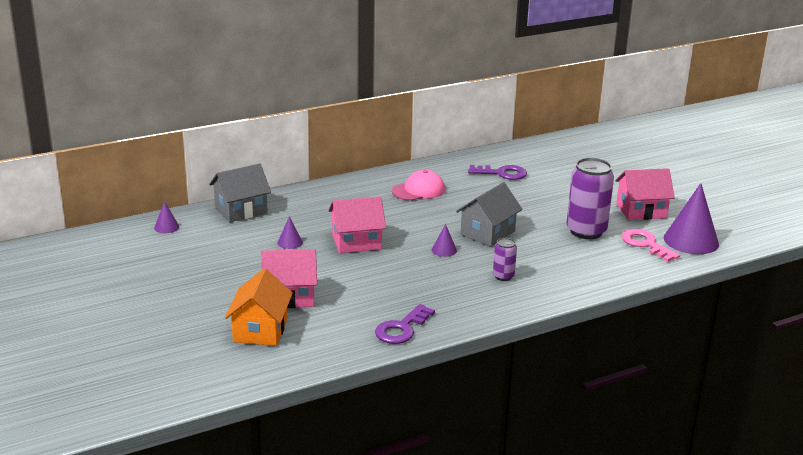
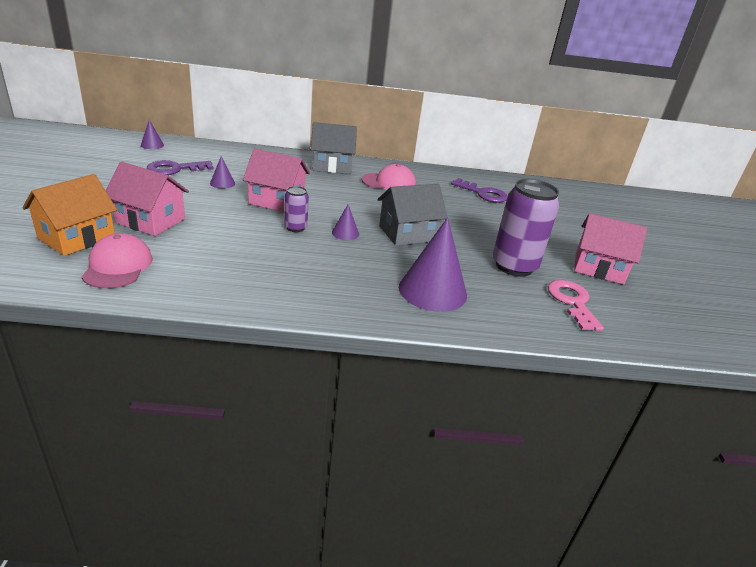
camera: 25 degrees right, 5 degrees up
grey house [209,164,271,222] -> grey house moved to [311,122,357,174]
purple key [375,304,435,344] -> purple key moved to [147,160,214,175]
purple can [493,238,517,281] -> purple can moved to [284,186,309,232]
purple cone [664,183,719,254] -> purple cone moved to [399,217,467,312]
none -> pink cap [82,233,153,289]

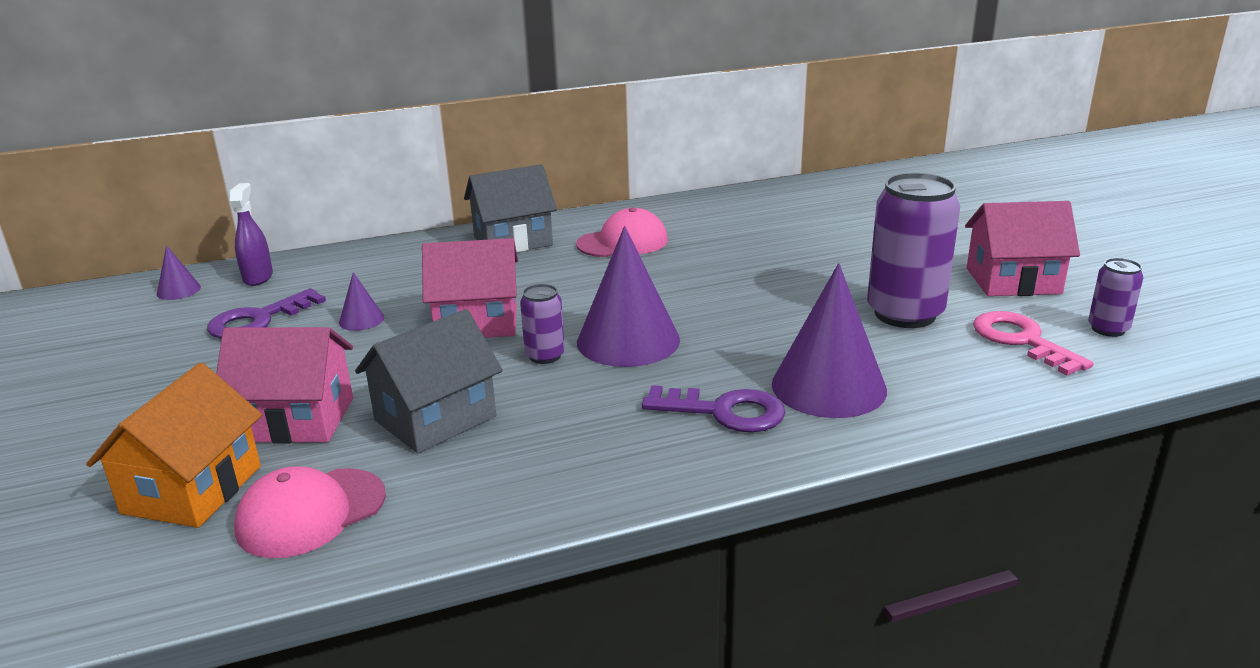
camera: 15 degrees left, 5 degrees down
pink cap [82,233,153,289] -> pink cap turned 105 degrees counterclockwise [234,467,386,558]
purple cone [332,205,359,240] -> purple cone [577,226,680,367], size x2.20
grey house [378,184,447,246] -> grey house moved to [355,309,503,453]
purple key [451,178,508,203] -> purple key moved to [642,385,786,432]
none -> purple spray bottle [230,183,273,286]
none -> purple can [1088,258,1143,337]

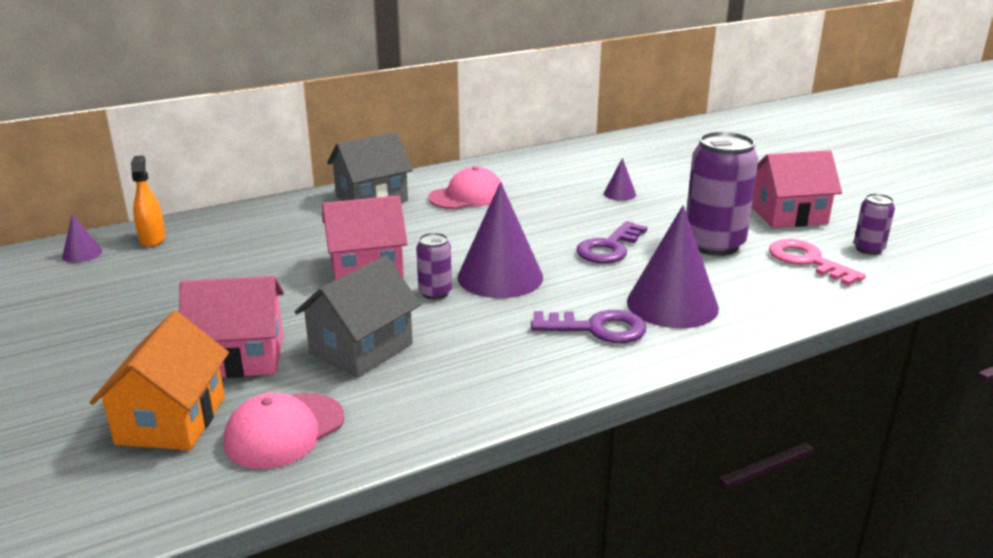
camera: 10 degrees left, 0 degrees up
purple key [207,288,326,339] -> purple key moved to [576,221,647,263]
purple spray bottle [230,183,273,286] -> orange spray bottle [131,155,165,247]
purple cone [339,272,384,331] -> purple cone moved to [604,158,636,201]

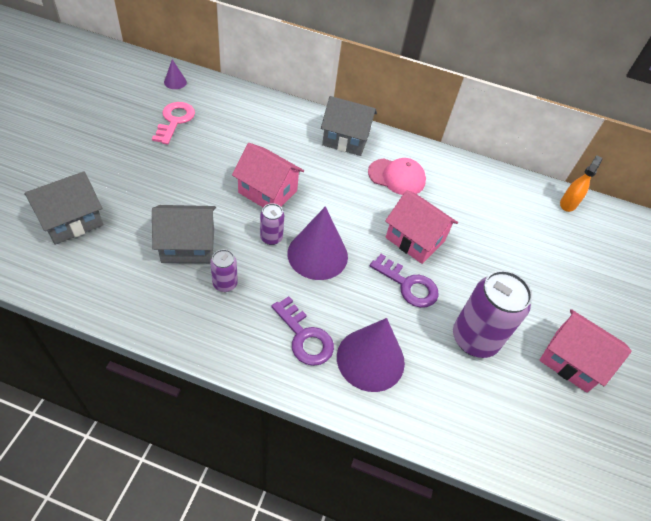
camera: 40 degrees right, 25 degrees up
orange house [89,311,229,450] -> grey house [24,171,104,245]
orange spray bottle [131,155,165,247] -> orange spray bottle moved to [560,155,602,212]
pink house [179,276,284,378] -> pink house moved to [385,190,458,264]
pink cap [224,393,344,469] -> none
purple key [576,221,647,263] -> purple key turned 135 degrees counterclockwise [370,254,439,308]
purple cone [604,158,636,201] -> none
pink key [769,239,866,286] -> pink key moved to [152,102,195,145]
purple can [854,193,895,255] -> purple can moved to [210,249,238,292]

